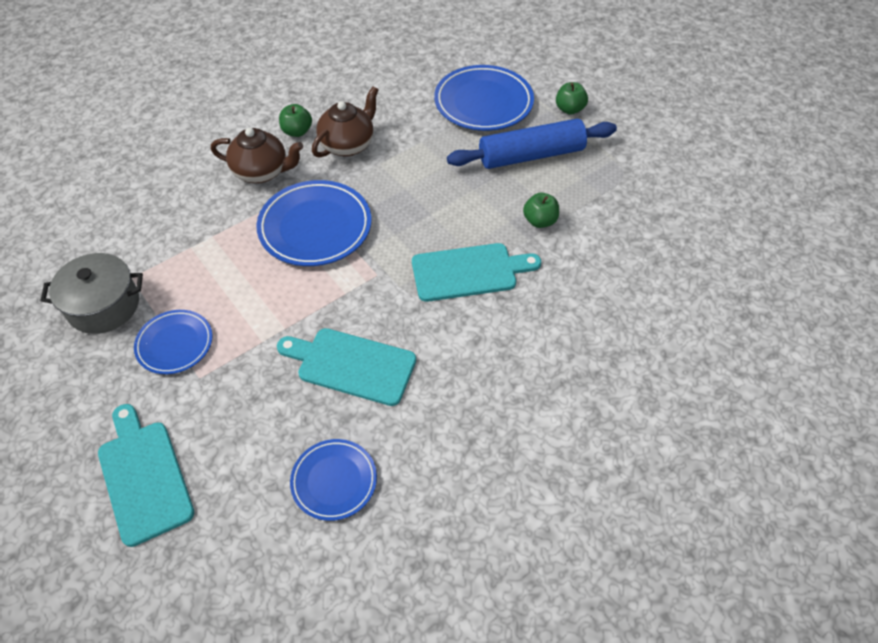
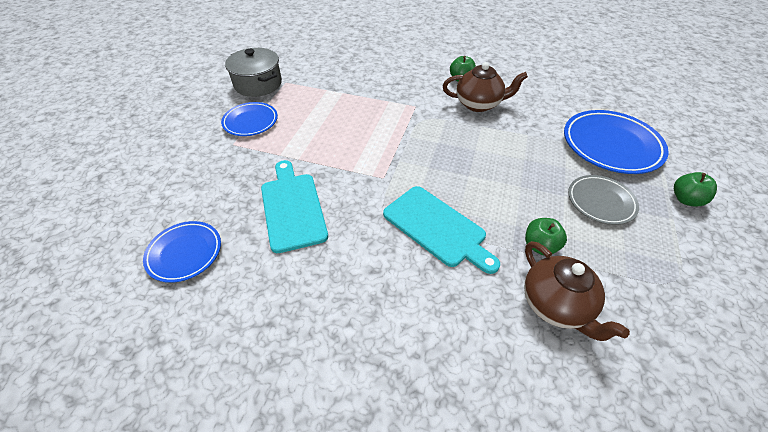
camera: 55 degrees right, 5 degrees down
turquoise cutting board [98,404,194,547] -> none
brown teapot [211,128,303,183] -> brown teapot moved to [524,241,630,341]
blue plate [256,180,372,266] -> none
blue rolling pin [447,119,617,169] -> grey plate [568,175,639,225]

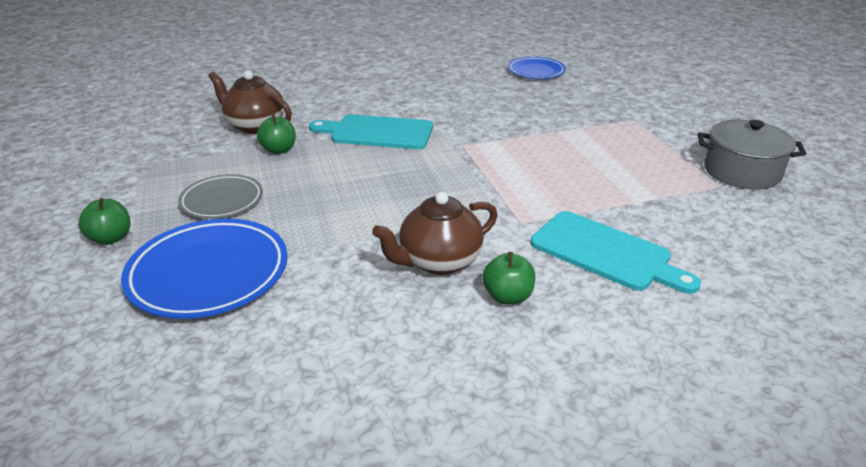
camera: 145 degrees right, 15 degrees down
blue plate [221,102,278,136] -> none
turquoise cutting board [261,160,328,253] -> turquoise cutting board moved to [530,211,701,294]

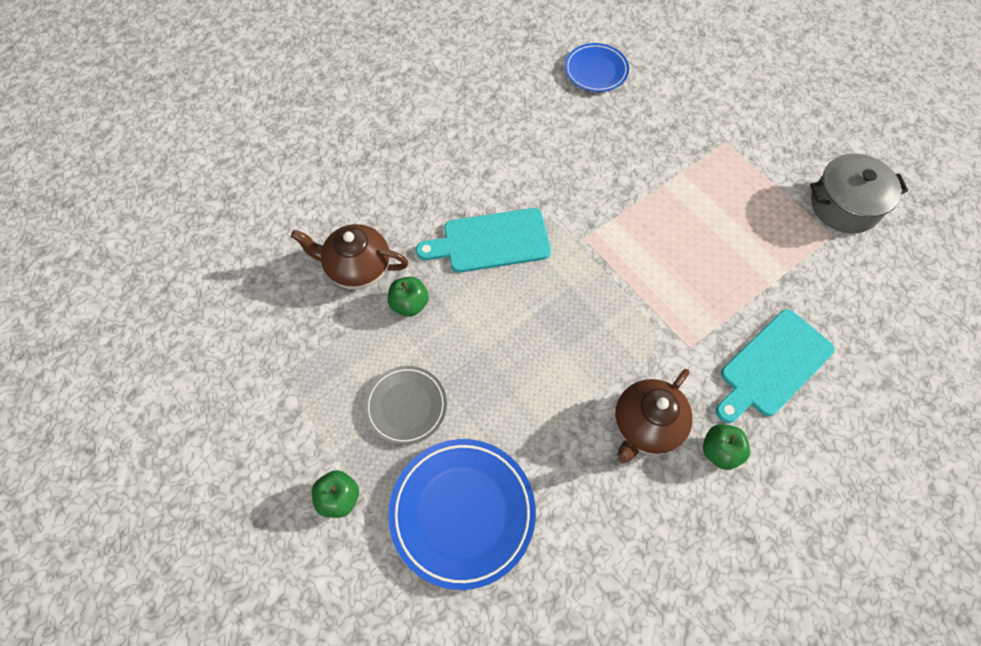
camera: 20 degrees left, 30 degrees up
turquoise cutting board [530,211,701,294] -> turquoise cutting board turned 120 degrees clockwise [716,309,835,423]

